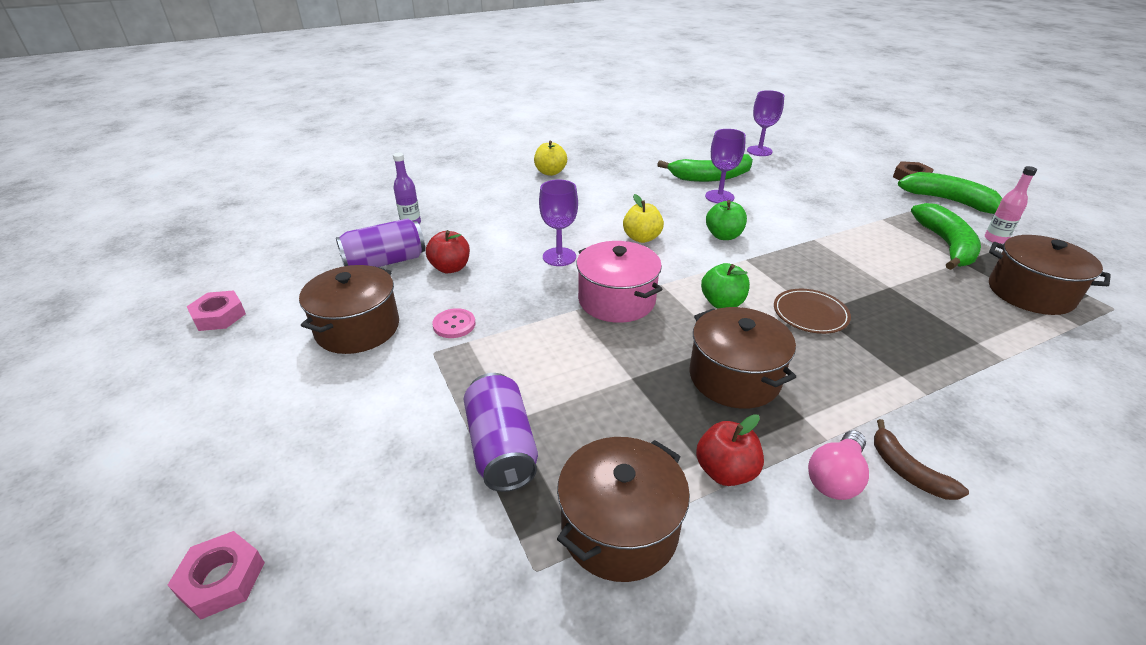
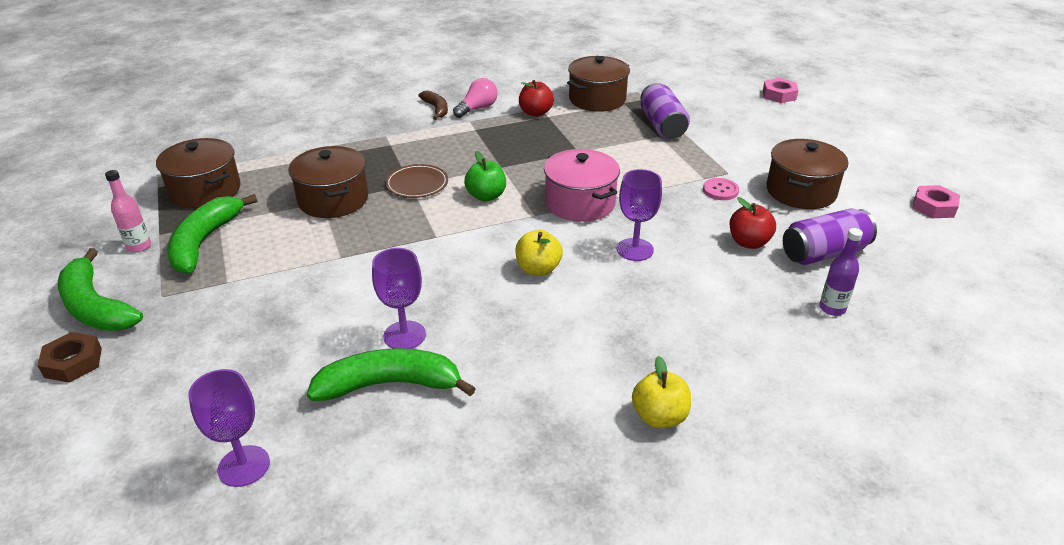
camera: 175 degrees left, 0 degrees up
brown pot [689,307,796,409] -> brown pot moved to [288,146,368,218]
green apple [706,200,747,240] -> none

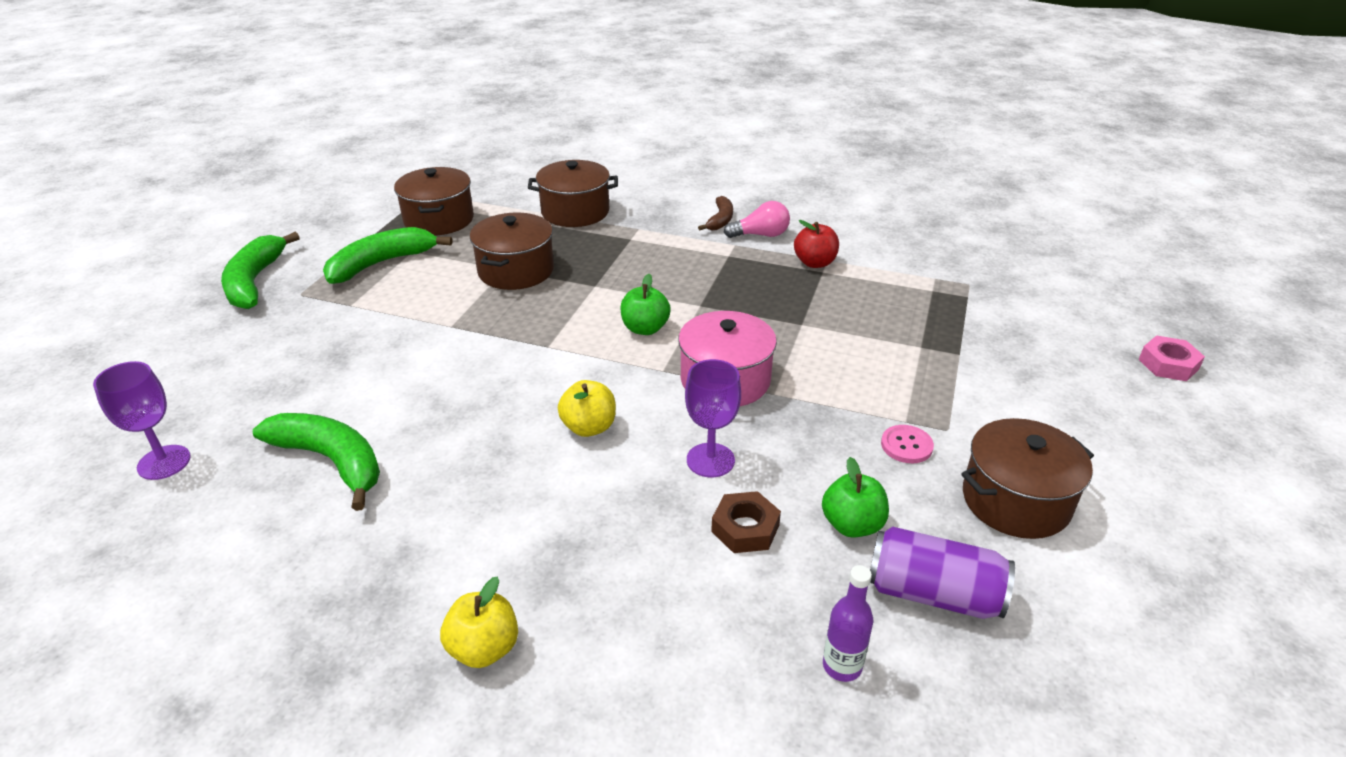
camera: 40 degrees right, 0 degrees up
brown nut [37,332,102,383] -> brown nut moved to [711,491,781,553]
pink bottle [105,170,151,252] -> none
purple goblet [372,248,426,349] -> none
brown plate [385,164,448,198] -> none
brown pot [567,56,630,112] -> brown pot moved to [528,160,618,227]
purple can [641,83,690,139] -> none
red apple [730,197,776,249] -> green apple [822,457,889,538]
pink nut [912,185,960,218] -> none

